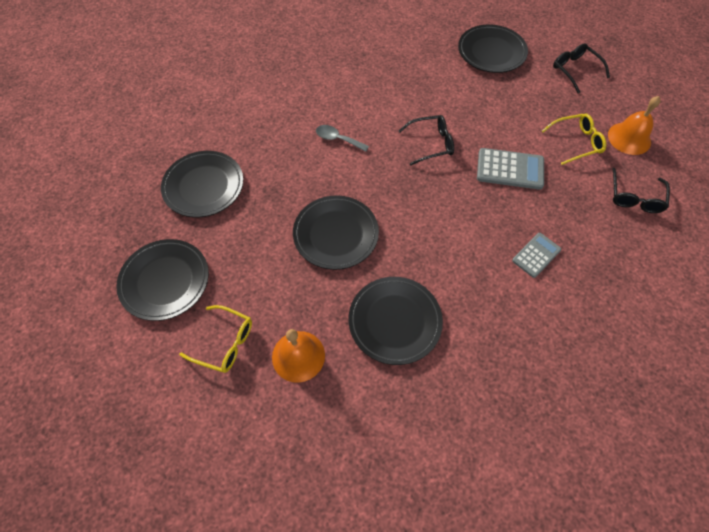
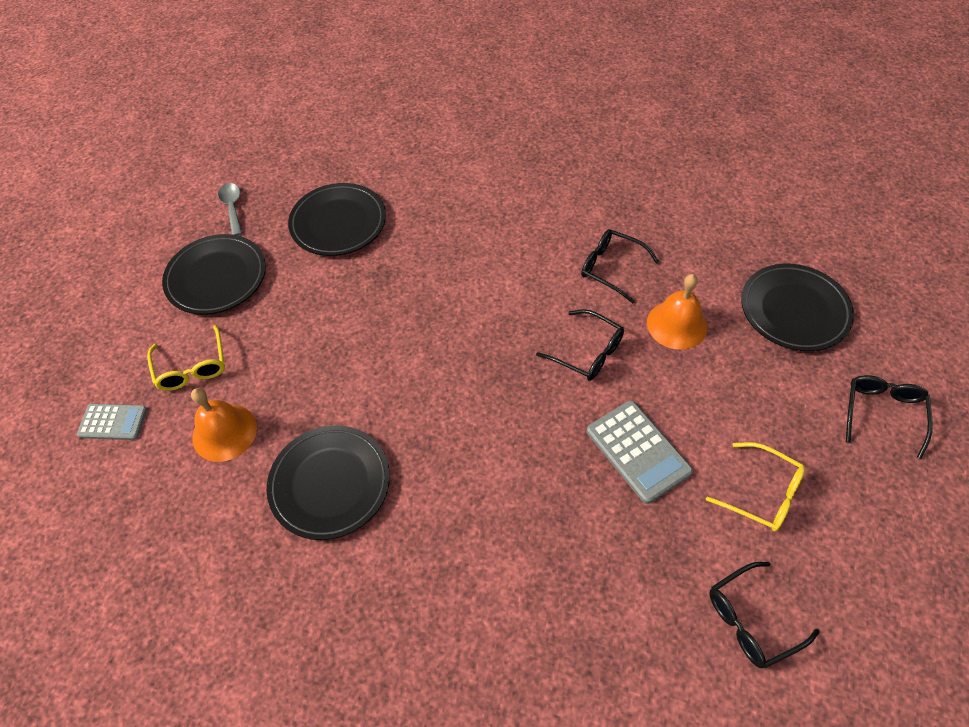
camera: 50 degrees right, 5 degrees down
black plate [293,195,379,270] -> none
grey spoon [316,125,369,152] -> grey spoon moved to [218,183,242,235]
grey calculator [512,233,561,278] -> grey calculator moved to [77,404,147,440]
orange bell [608,96,661,155] -> orange bell moved to [647,274,707,350]
none -> black glasses [581,229,659,303]

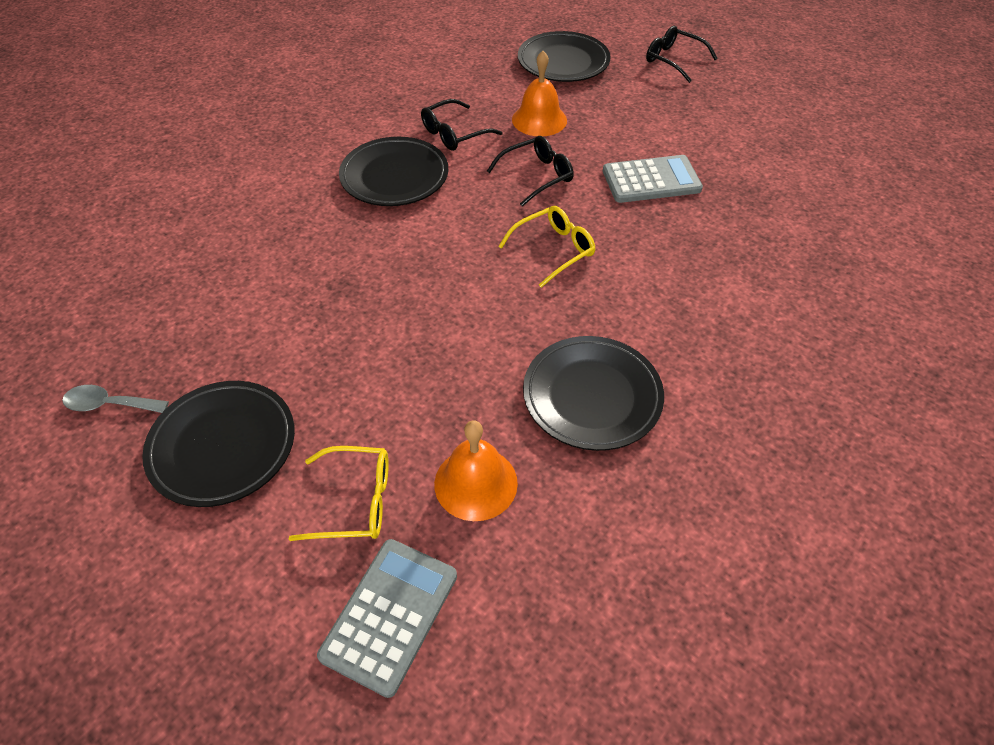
camera: 70 degrees left, 5 degrees down
grey calculator [77,404,147,440] -> grey calculator [317,539,457,698], size x1.55
black plate [288,183,386,256] -> black plate moved to [339,137,448,206]
yellow glasses [706,442,805,531] -> yellow glasses moved to [498,206,595,288]
black glasses [709,562,820,668] -> none

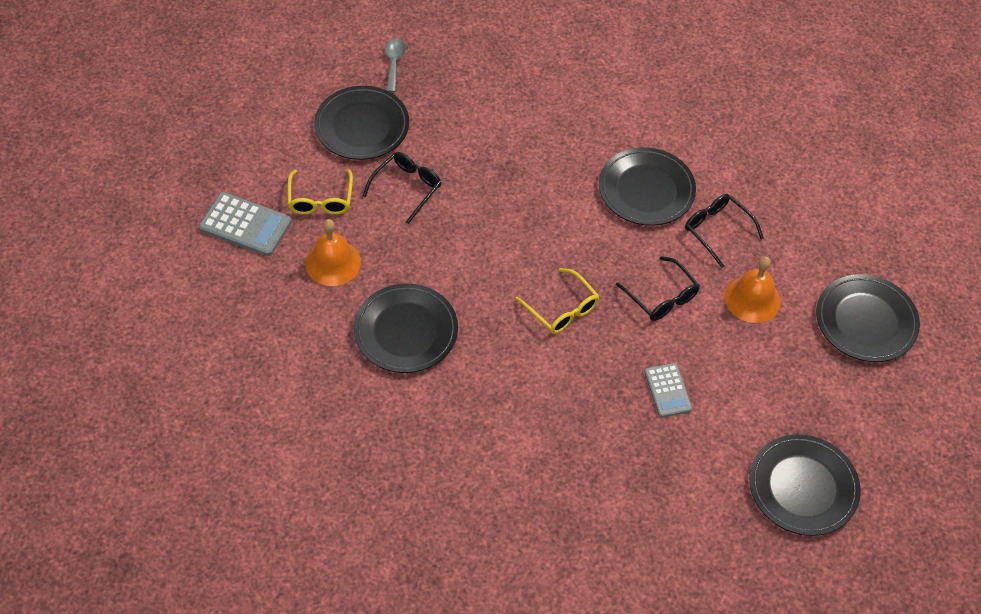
camera: 85 degrees right, 5 degrees up
grey calculator [603,155,703,203] -> grey calculator [644,363,692,418], size x0.65
black glasses [646,26,718,83] -> black glasses moved to [363,152,442,224]
none -> black plate [749,434,861,536]

